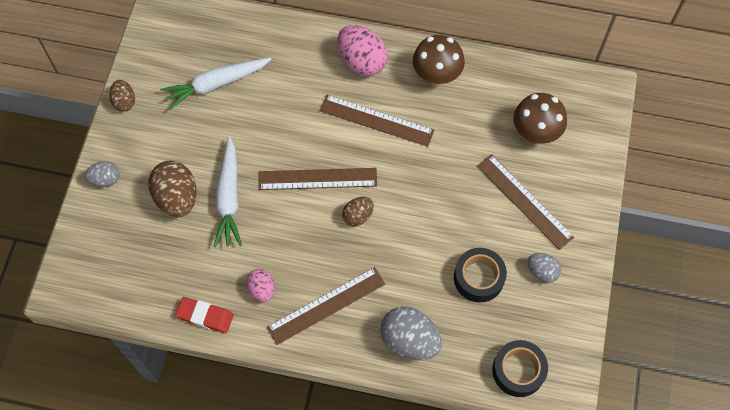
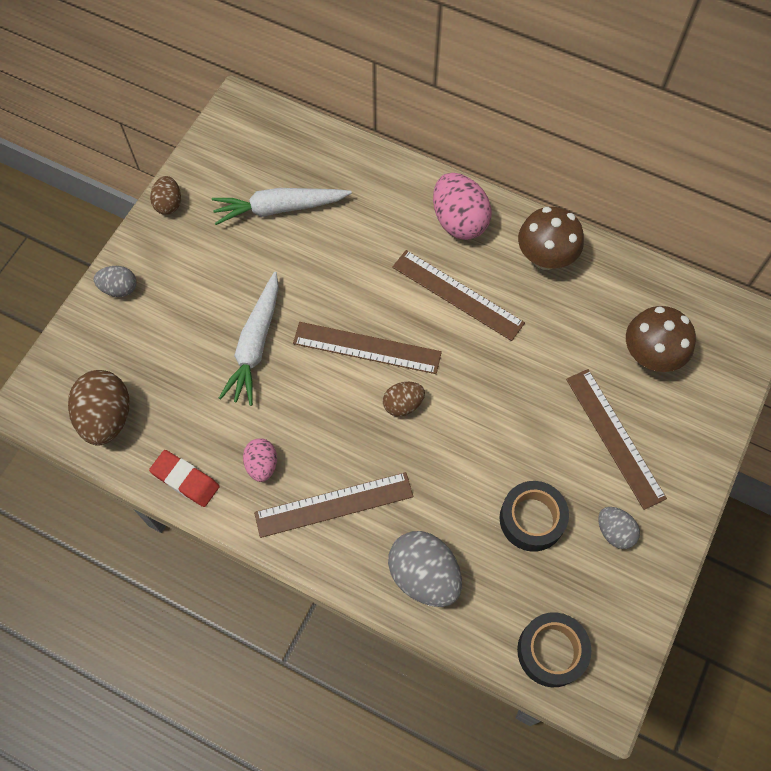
camera: 15 degrees right, 0 degrees up
brown egg [148,161,197,217] -> brown egg moved to [68,370,129,446]

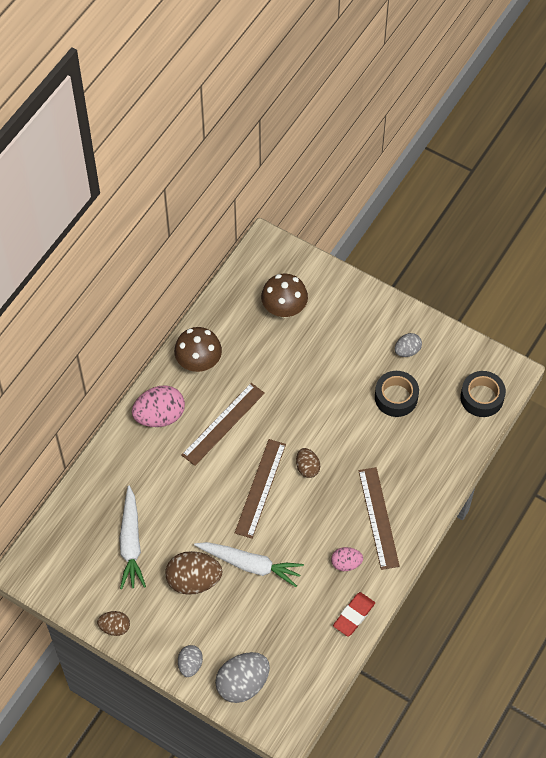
camera: 85 degrees left, 5 degrees down
brown egg [68,370,129,446] -> brown egg moved to [165,551,222,595]
grey egg [388,531,462,607] -> grey egg moved to [215,652,270,703]
brown ruler [566,369,667,510] -> none

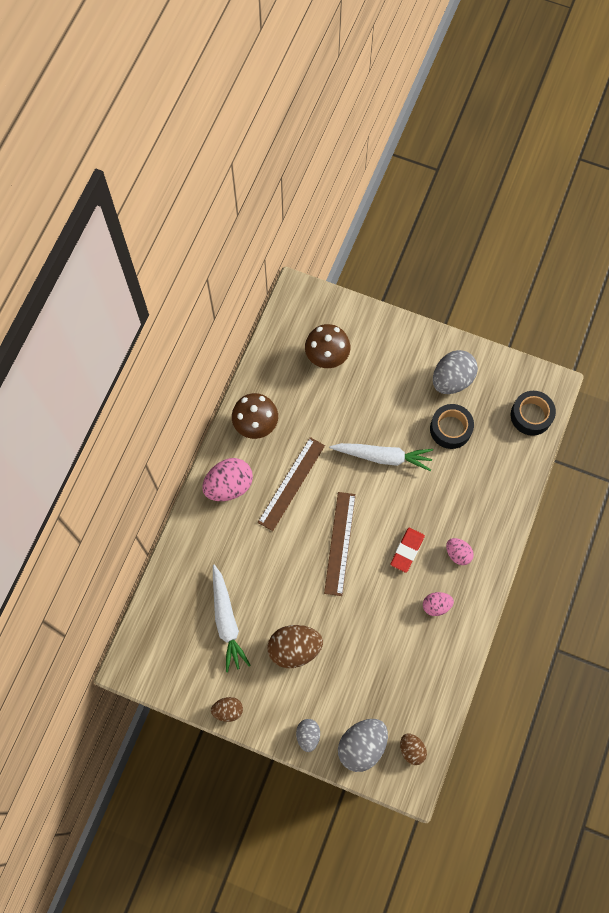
camera: 10 degrees left, 10 degrees up
white carrot [194,542,304,587] -> white carrot moved to [330,443,433,471]
brown egg [296,448,320,478] -> brown egg moved to [400,733,427,765]
red eraser [333,592,375,636] -> red eraser moved to [390,528,425,573]
brown ruler [358,467,400,570] -> pink egg [446,538,474,565]
grey egg [395,333,422,357] -> grey egg [433,350,478,394], size x1.76

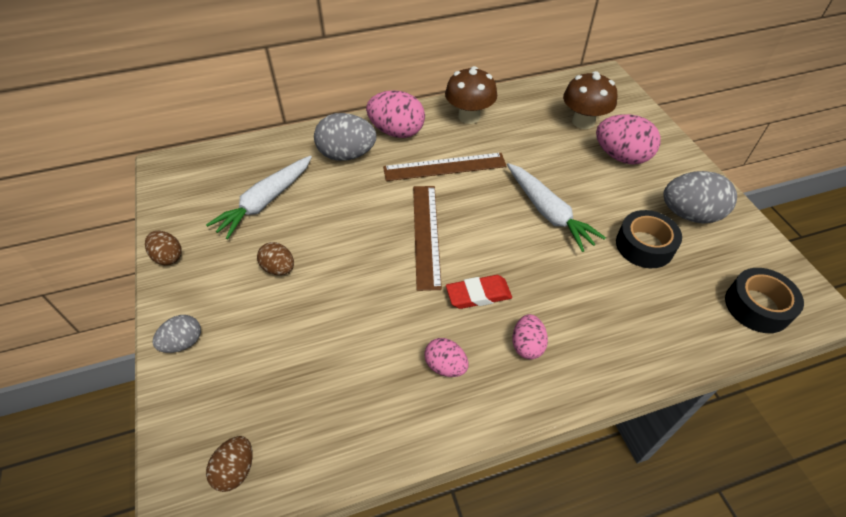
camera: 50 degrees right, 20 degrees down
brown egg [267,625,323,668] -> brown egg [257,242,294,275], size x0.57
brown ruler [324,492,356,596] -> brown ruler turned 60 degrees counterclockwise [413,186,442,291]
grey egg [338,719,388,772] -> grey egg moved to [314,113,376,161]
none -> pink egg [596,114,660,164]

